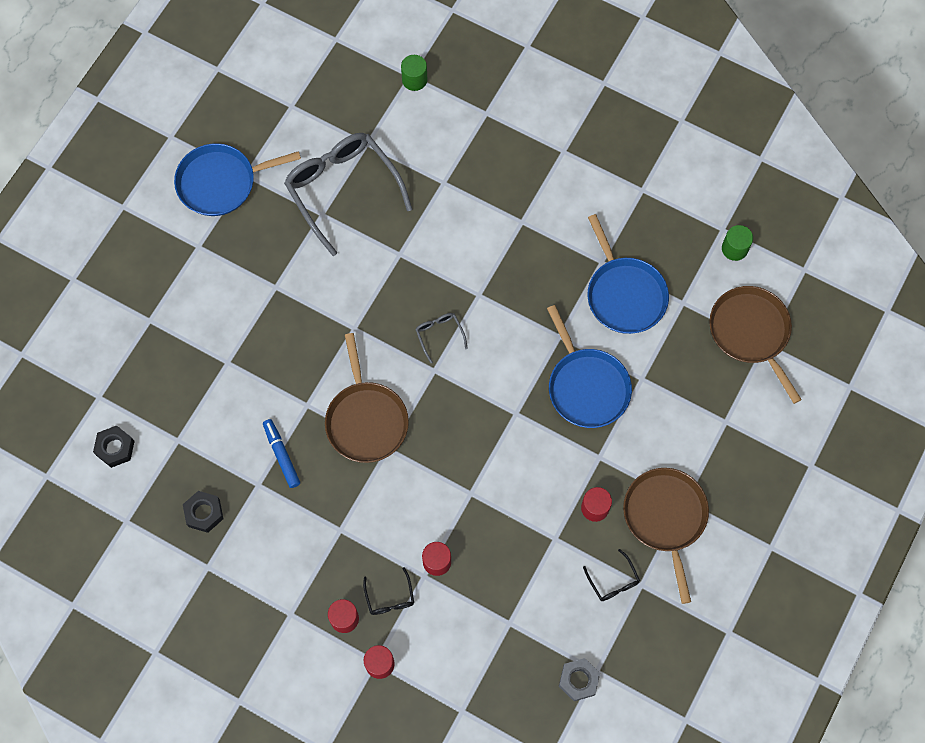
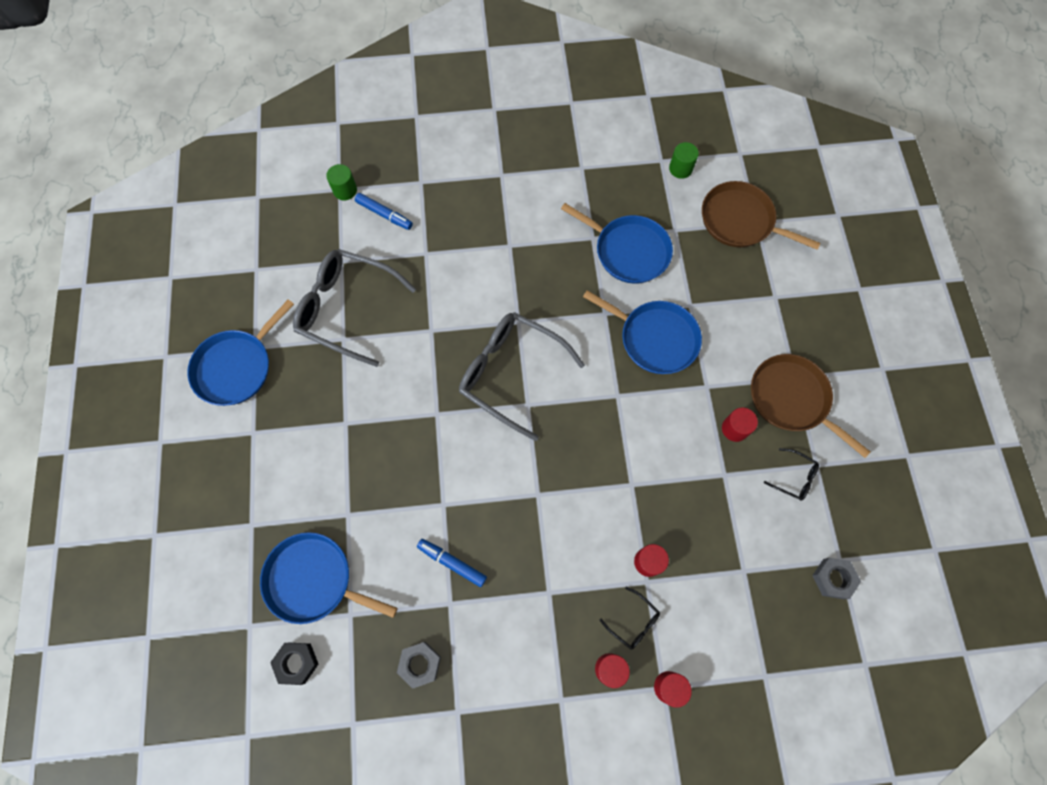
camera: 35 degrees left, 0 degrees up
black nut [183,491,223,533] -> grey nut [397,642,441,689]
brown pan [325,333,409,463] -> none
grey glasses [415,313,468,364] -> grey glasses [459,312,585,441], size x2.40
none -> blue pan [260,532,397,624]
none -> blue marker [355,193,413,230]

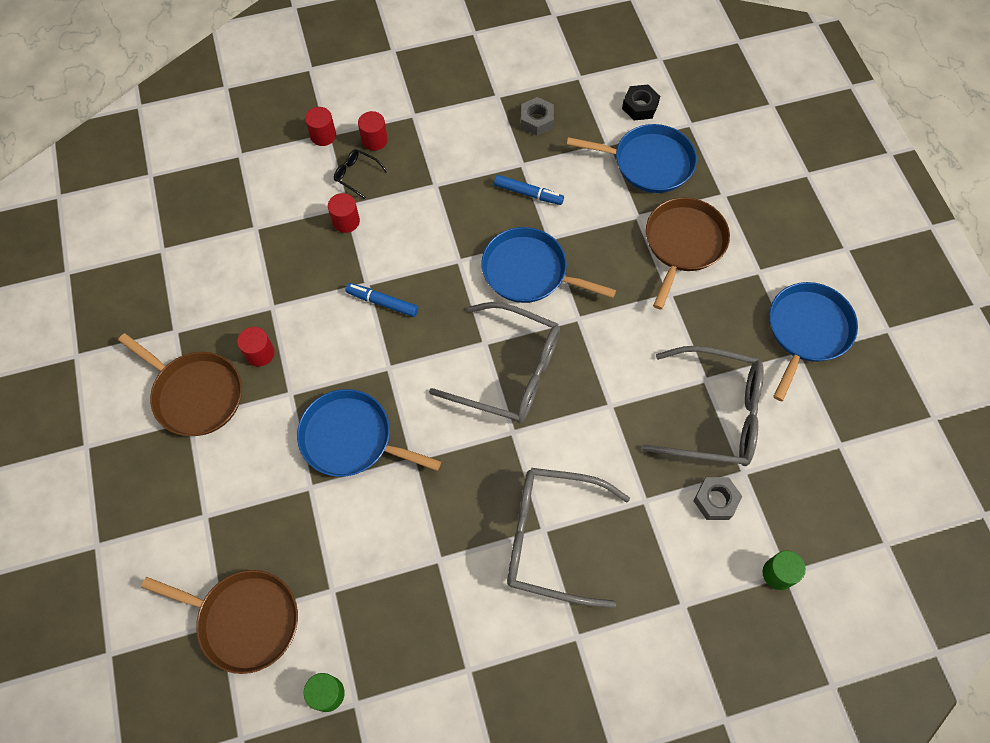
camera: 170 degrees right, 5 degrees down
blue marker [355,193,413,230] -> blue marker moved to [345,283,418,317]
blue pan [561,203,673,284] -> blue pan moved to [481,227,616,303]
black glasses [764,448,819,500] -> none
grey nut [812,558,861,599] -> grey nut moved to [693,477,742,520]
none -> grey glasses [507,468,630,608]
none -> brown pan [646,197,730,309]

